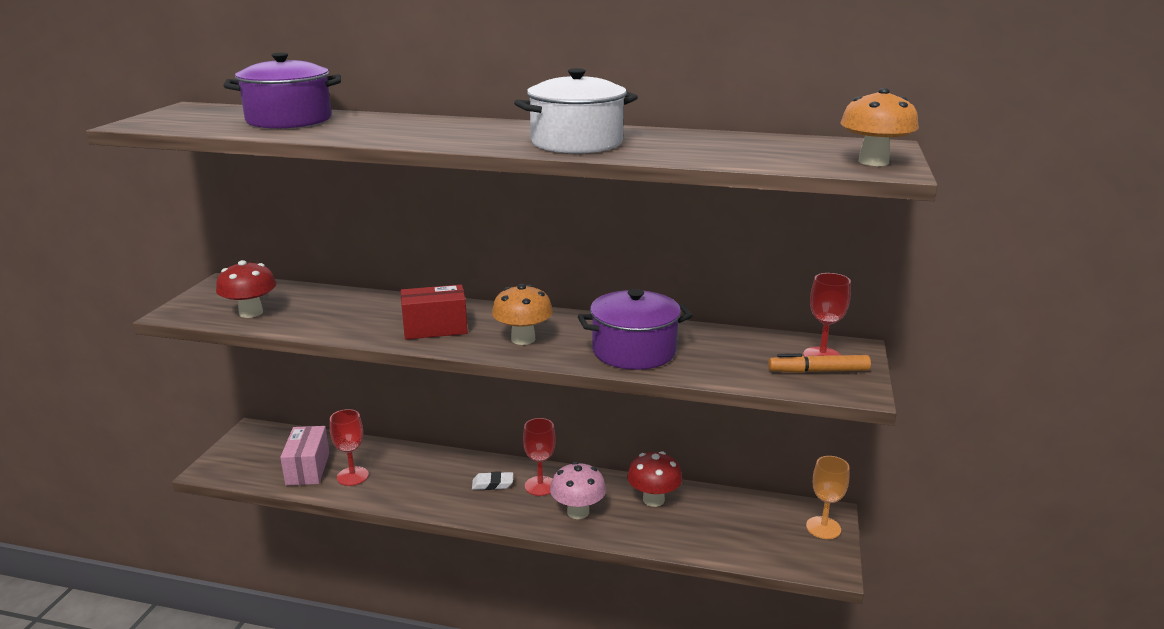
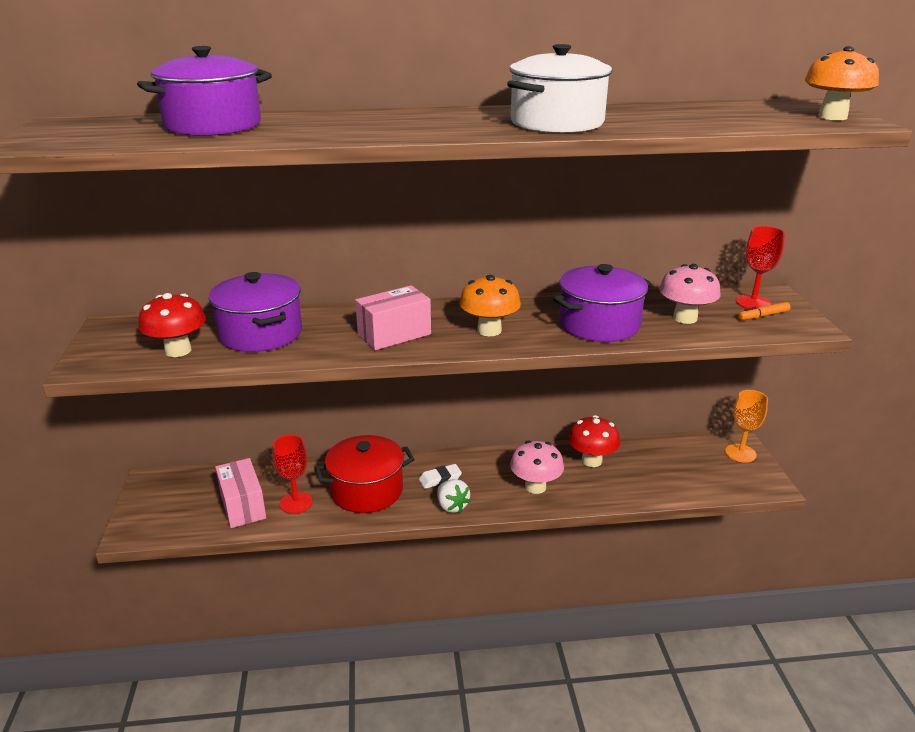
camera: 20 degrees left, 5 degrees up
red box [401,285,468,340] -> pink box [355,285,431,350]
red goblet [523,418,556,496] -> none
orange marker [768,353,871,373] -> orange marker [738,302,791,320], size x0.66
none -> purple pot [209,272,302,352]
none -> red pot [315,435,415,513]
none -> white strawberry [437,479,471,513]
none -> pink mushroom [659,264,721,324]

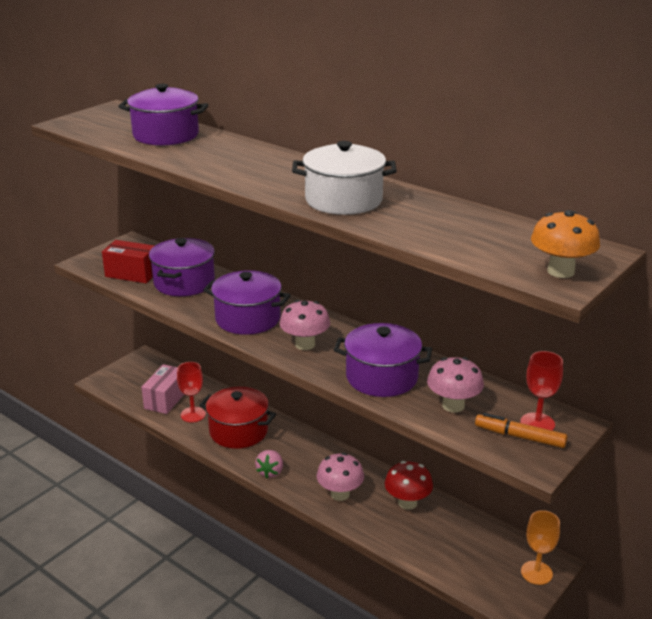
camera: 45 degrees right, 0 degrees up
red mushroom [139,293,206,357] -> red box [102,240,155,283]
pink box [355,285,431,350] -> purple pot [203,270,291,335]
white eraser [419,464,462,489] -> none
white strawberry [437,479,471,513] -> pink strawberry [255,450,283,478]
orange mushroom [460,275,521,336] -> pink mushroom [280,300,330,350]
orange marker [738,302,791,320] -> orange marker [475,413,567,448], size x1.51

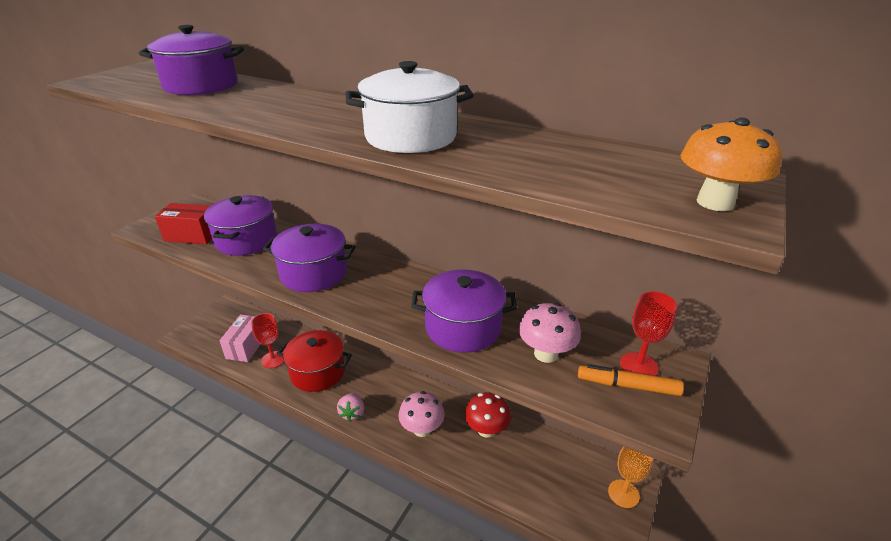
camera: 10 degrees left, 5 degrees up
pink mushroom [280,300,330,350] -> none

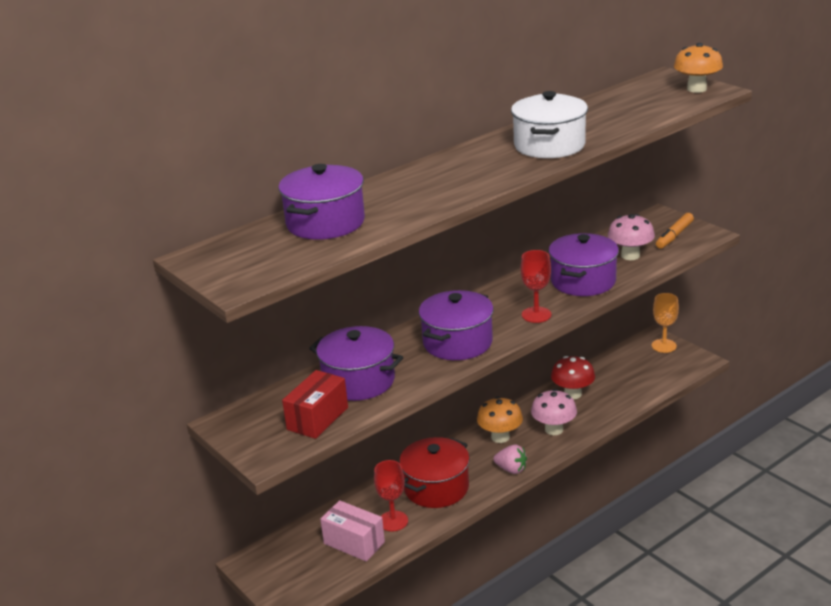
camera: 65 degrees left, 5 degrees down
red goblet [620,291,677,376] -> red goblet moved to [521,250,551,323]
none -> orange mushroom [477,396,523,443]

